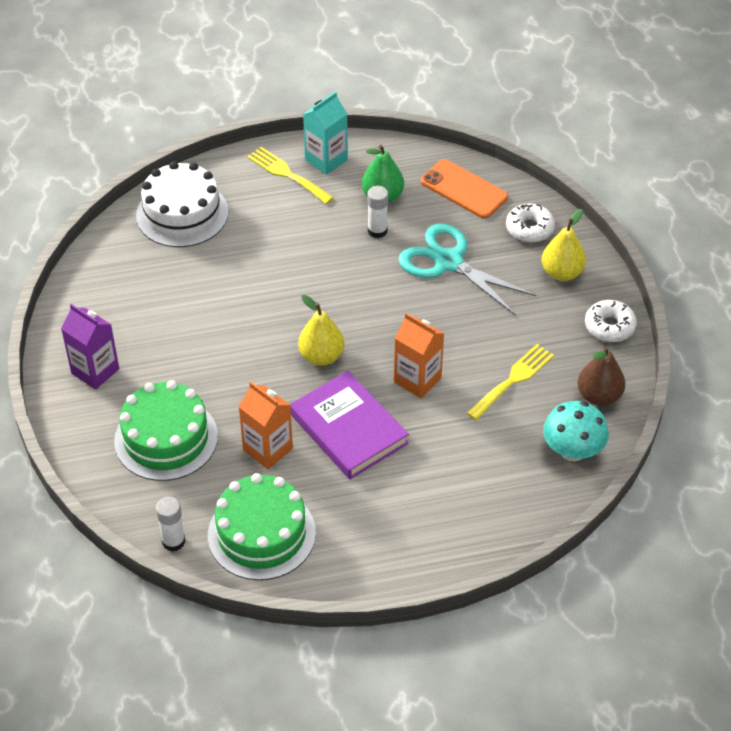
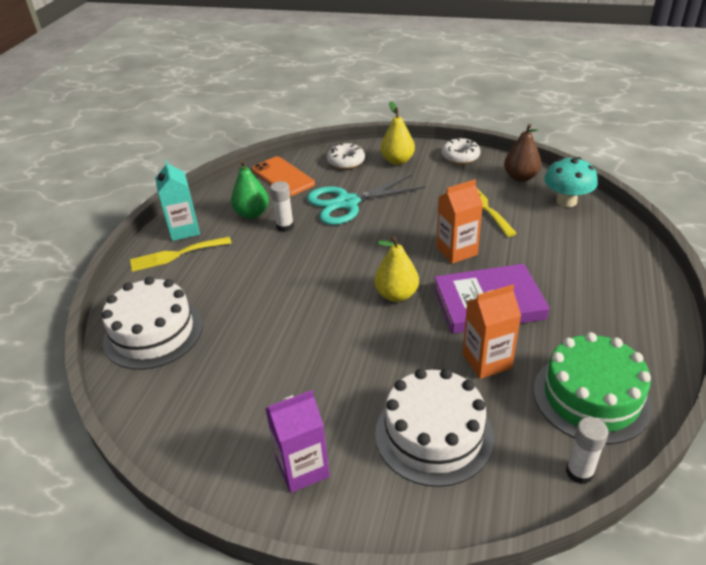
camera: 60 degrees left, 10 degrees down
green cake [114,380,218,481] -> white cake [375,369,494,487]
orange phone [421,159,508,219] -> orange phone turned 75 degrees clockwise [252,157,315,196]

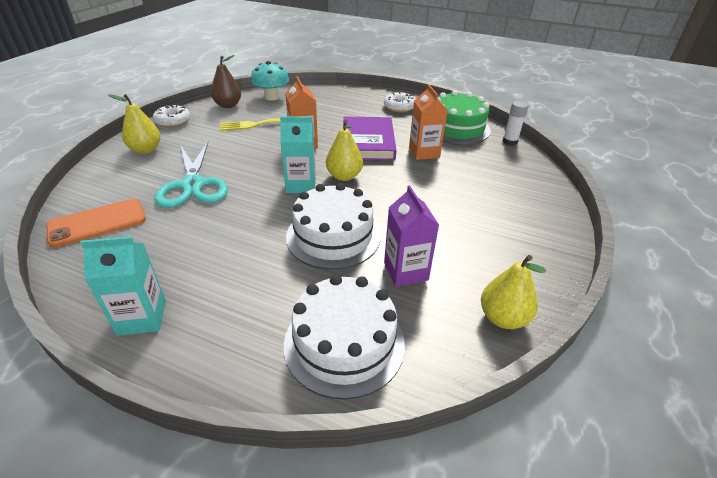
camera: 85 degrees left, 0 degrees up
yellow fork [130,237,232,272] -> none
green pear [231,160,269,219] -> none
purple carton [265,390,330,493] -> purple carton moved to [384,185,439,287]
white glue stick [270,181,294,232] -> none
white donut [327,143,365,169] -> white donut moved to [384,91,415,112]
white cake [375,369,494,487] -> white cake moved to [286,183,380,270]
none -> turquoise carton [280,116,316,193]
none -> yellow pear [481,255,546,329]

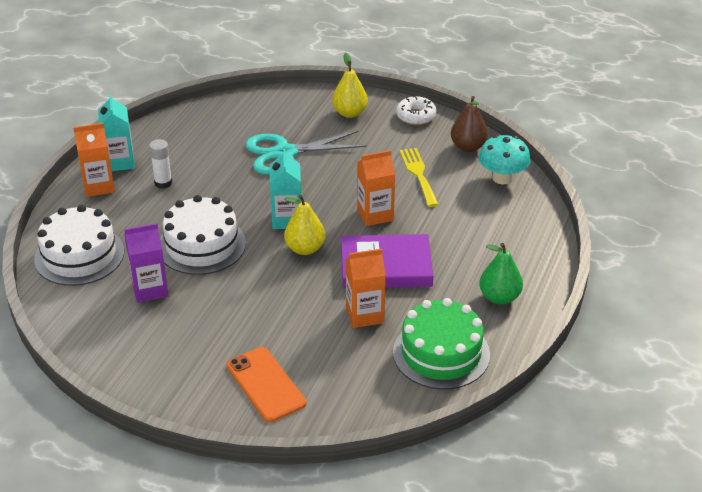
camera: 90 degrees right, 0 degrees up
orange phone [46,199,146,248] -> orange phone moved to [227,347,306,422]
white donut [384,91,415,112] -> green pear [479,243,523,305]
yellow pear [481,255,546,329] -> none
white glue stick [503,101,529,146] -> white glue stick moved to [149,139,172,189]
none -> orange carton [73,123,115,197]

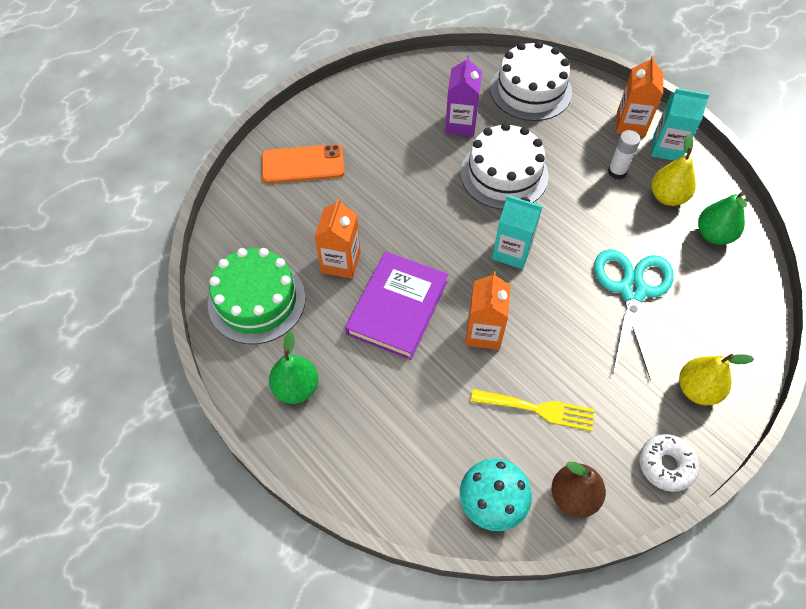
camera: 115 degrees right, 20 degrees up
yellow pear [284,195,325,255] -> yellow pear moved to [651,134,696,206]
none -> green pear [698,192,747,245]

